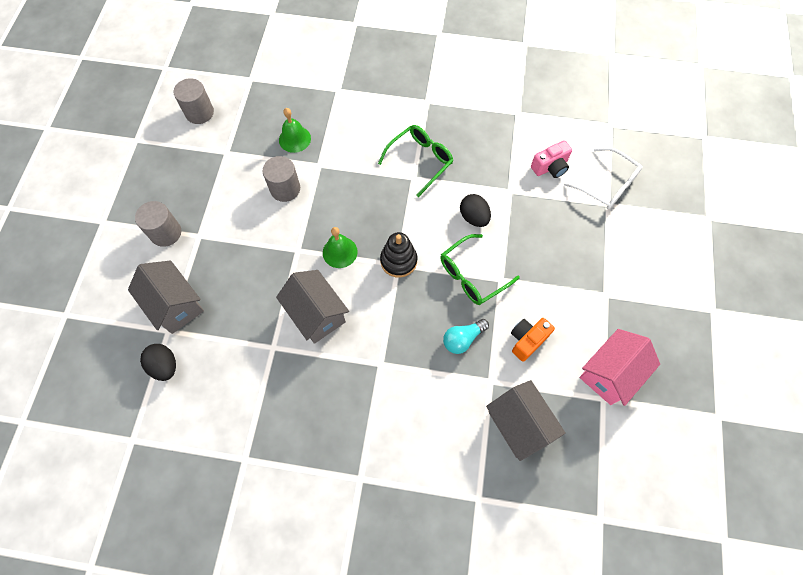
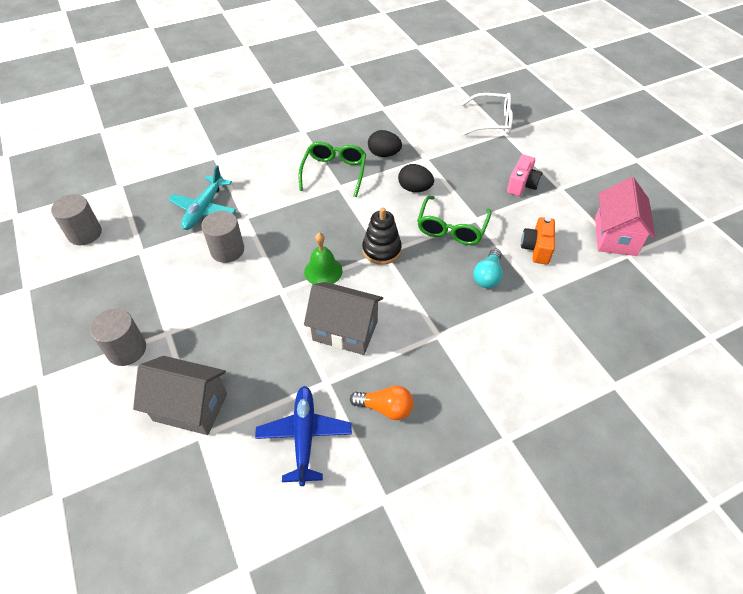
camera: 35 degrees left, 15 degrees down
black egg [140,344,176,381] -> black egg moved to [368,130,402,157]
green bell [279,108,311,153] -> turquoise plane [168,165,236,230]
grey house [486,380,566,461] -> none
pink camera [531,140,572,178] -> pink camera moved to [507,154,542,196]
none -> blue plane [255,386,352,486]
none -> orange light bulb [350,386,414,420]

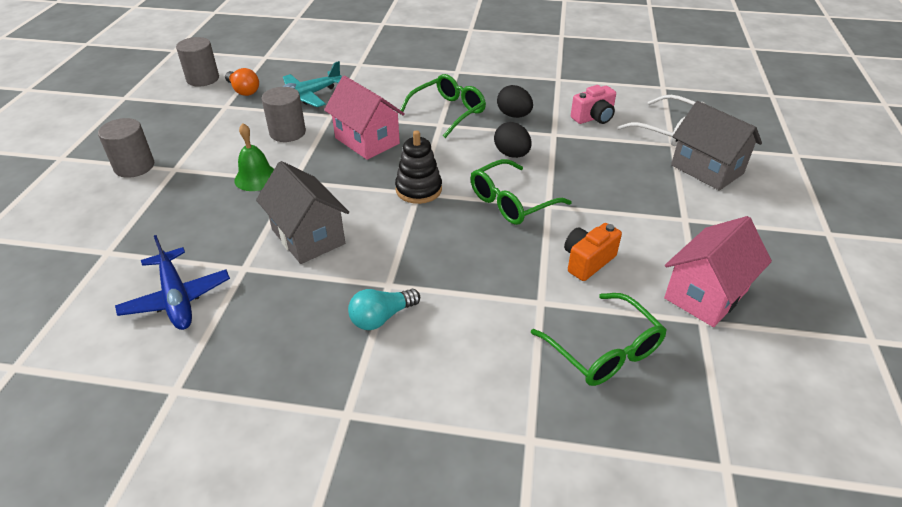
camera: 35 degrees right, 10 degrees down
grey house [133,356,227,435] -> grey house moved to [671,101,762,191]
blue plane [255,386,352,486] -> blue plane turned 120 degrees clockwise [115,235,230,330]
green bell [304,233,342,284] -> green bell moved to [234,123,274,191]
orange light bulb [350,386,414,420] -> orange light bulb moved to [225,68,259,96]
turquoise light bulb [473,249,503,288] -> turquoise light bulb moved to [348,289,420,330]
pink camera [507,154,542,196] -> pink camera moved to [571,85,616,124]
none -> pink house [324,76,405,160]
none -> green glasses [531,293,667,386]

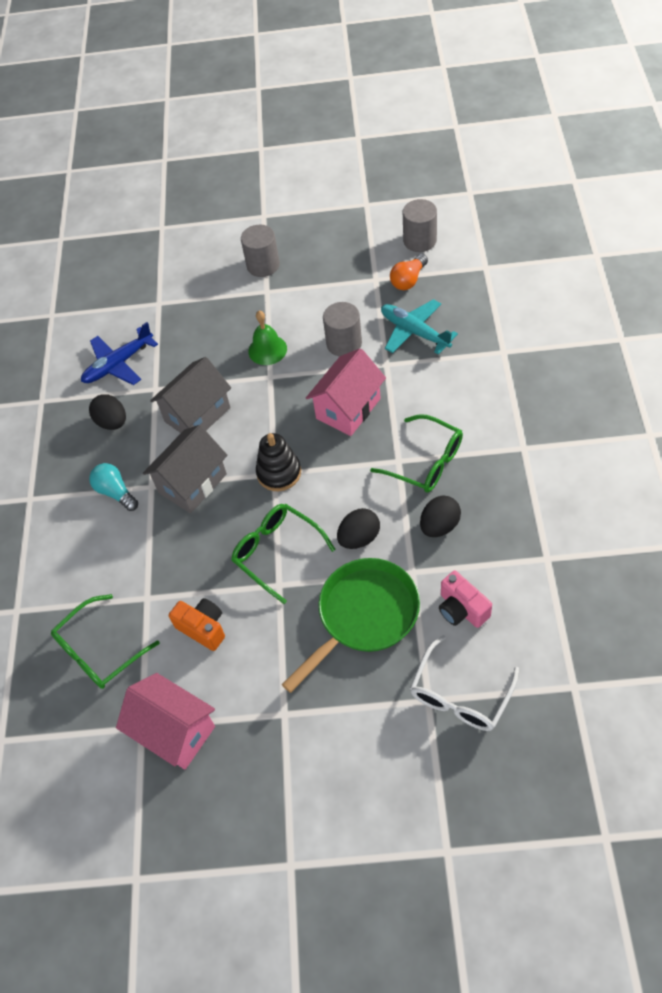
camera: 85 degrees right, 15 degrees up
grey house [671,101,762,191] -> grey house moved to [143,425,228,513]
none -> black egg [89,394,126,430]
none -> green pan [282,558,420,693]

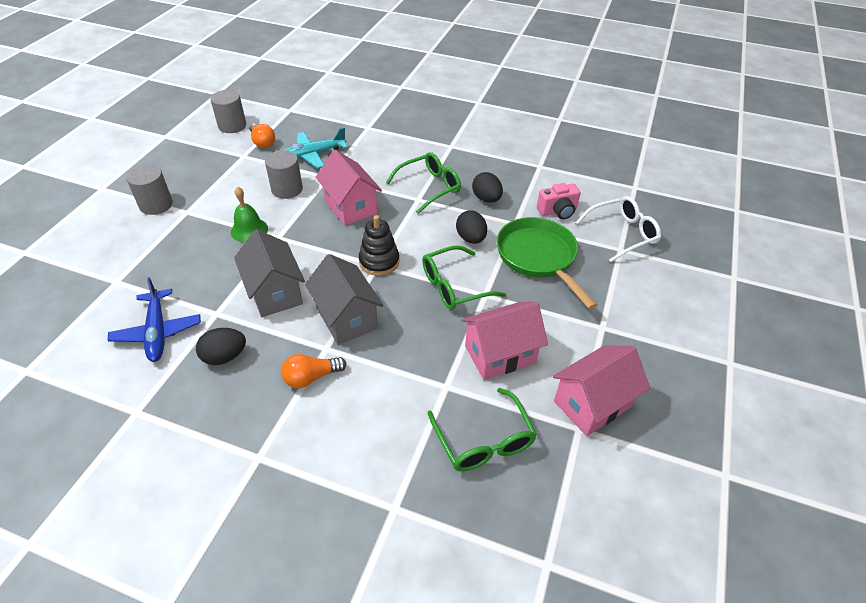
camera: 75 degrees left, 10 degrees down
turquoise light bulb [89,463,138,511] -> orange light bulb [281,354,347,388]
orange camera [169,598,225,651] -> pink house [461,302,548,380]
white glasses [410,635,519,731] -> white glasses turned 75 degrees counterclockwise [576,196,661,262]

